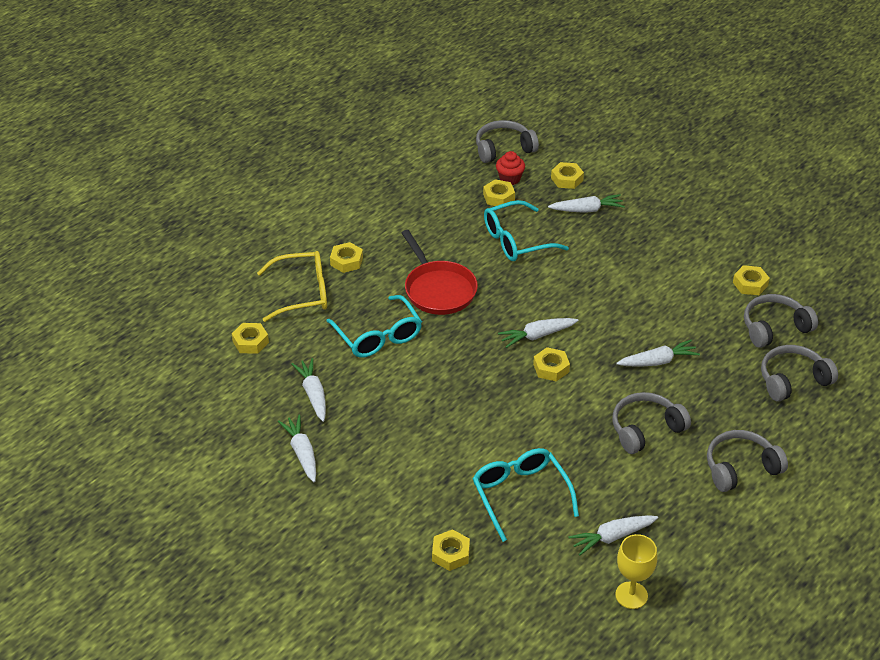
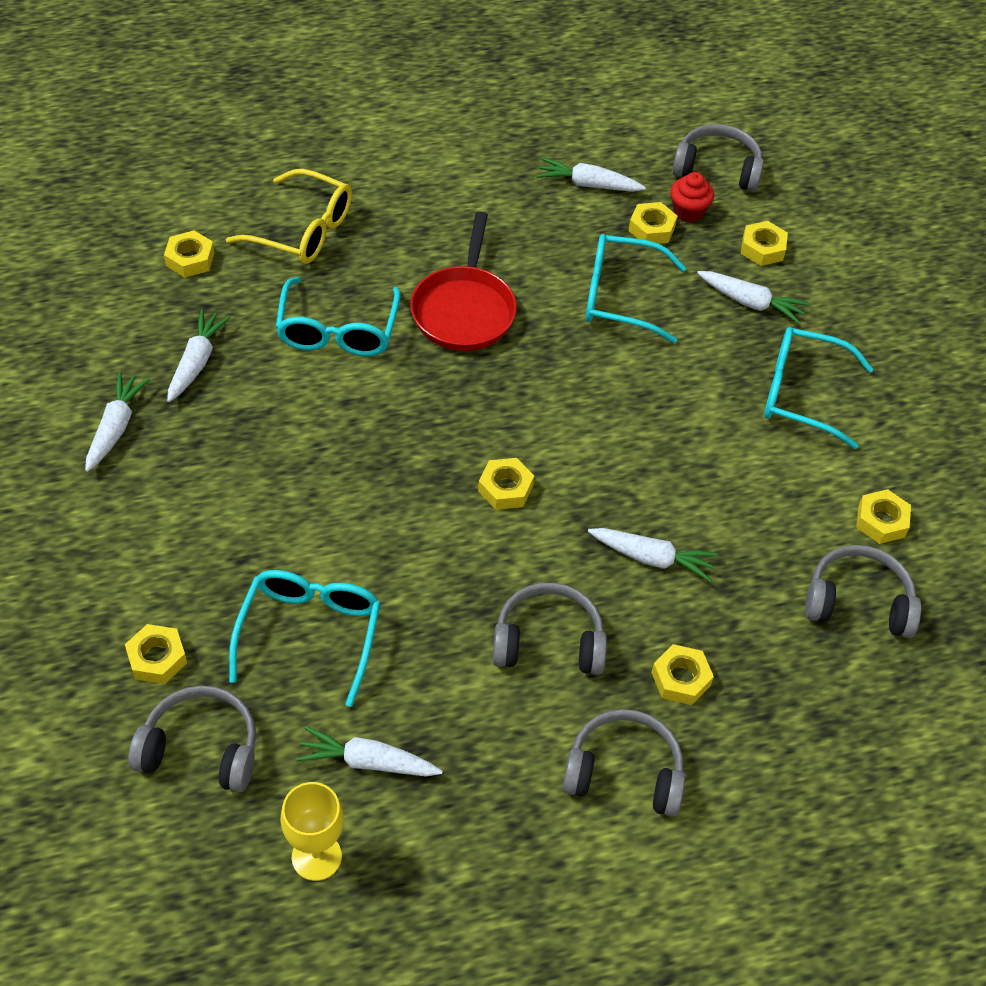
camera: 30 degrees right, 10 degrees up
yellow nut [330,242,363,273] -> yellow nut moved to [651,644,714,705]
white carrot [498,318,578,348] -> white carrot moved to [536,158,646,192]
grey headphones [761,345,838,402] -> grey headphones moved to [128,685,256,792]
none -> turquoise glasses [764,327,874,449]

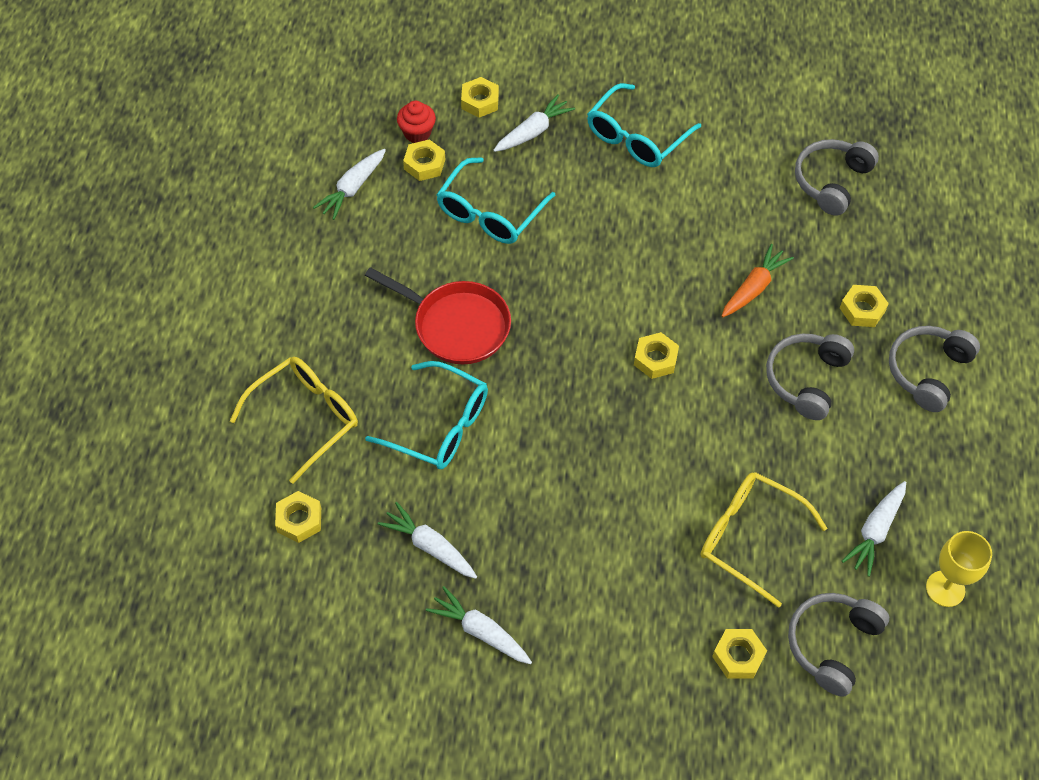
camera: 65 degrees left, 5 degrees up
turquoise glasses [229,570,381,707] -> yellow glasses [701,472,827,608]
white carrot [588,528,718,581] -> orange carrot [722,244,794,317]
grey headphones [672,124,764,192] -> none
yellow nut [856,489,911,544] -> none

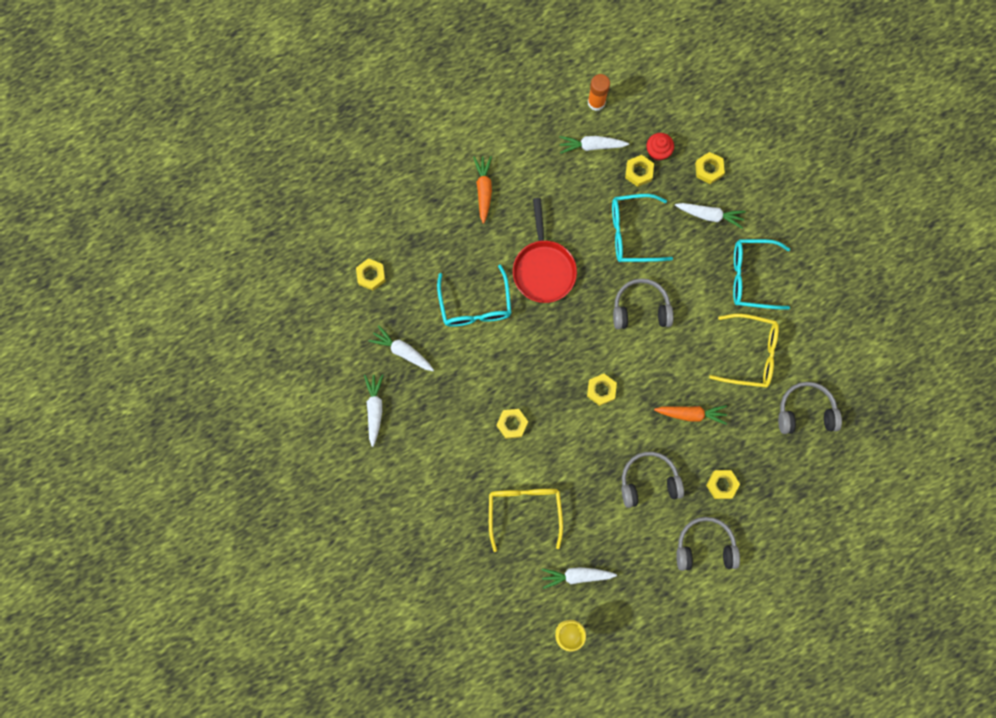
camera: 55 degrees right, 20 degrees up
yellow glasses [230,357,358,484] -> yellow glasses moved to [709,314,779,388]
white carrot [378,502,477,579] -> white carrot turned 60 degrees counterclockwise [368,325,434,371]
yellow nut [712,629,767,678] -> yellow nut moved to [496,409,528,439]
grey headphones [788,593,889,697] -> grey headphones moved to [613,278,673,329]
none -> orange carrot [473,156,492,224]
none -> orange glue stick [588,74,610,111]

